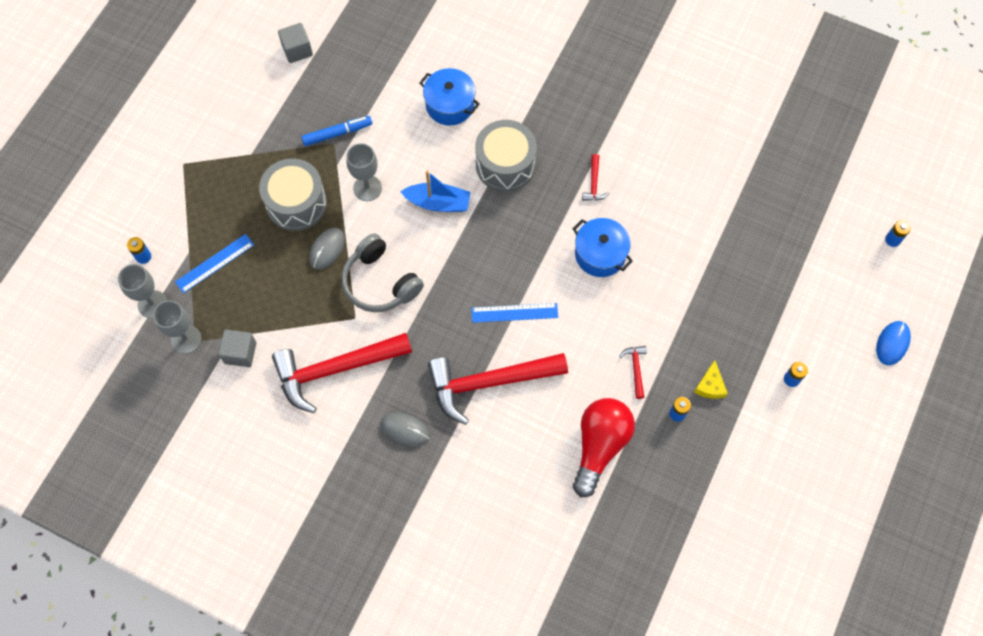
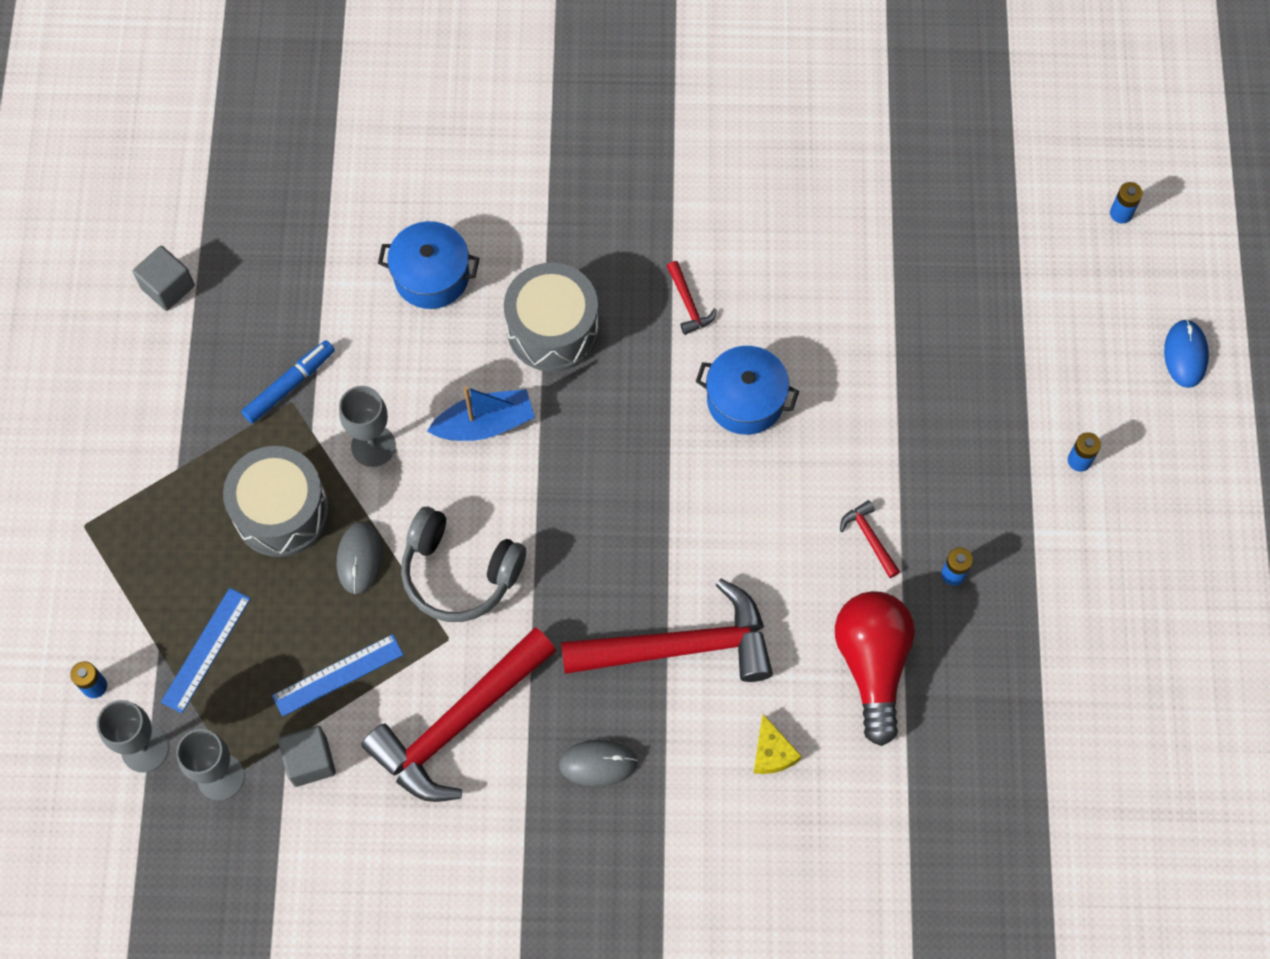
camera: 25 degrees left, 0 degrees up
red hammer [428,353,568,425] -> red hammer turned 150 degrees counterclockwise [561,579,773,682]
blue ruler [471,303,558,323] -> blue ruler moved to [272,634,404,717]
yellow cheese [694,360,728,399] -> yellow cheese moved to [754,714,801,774]

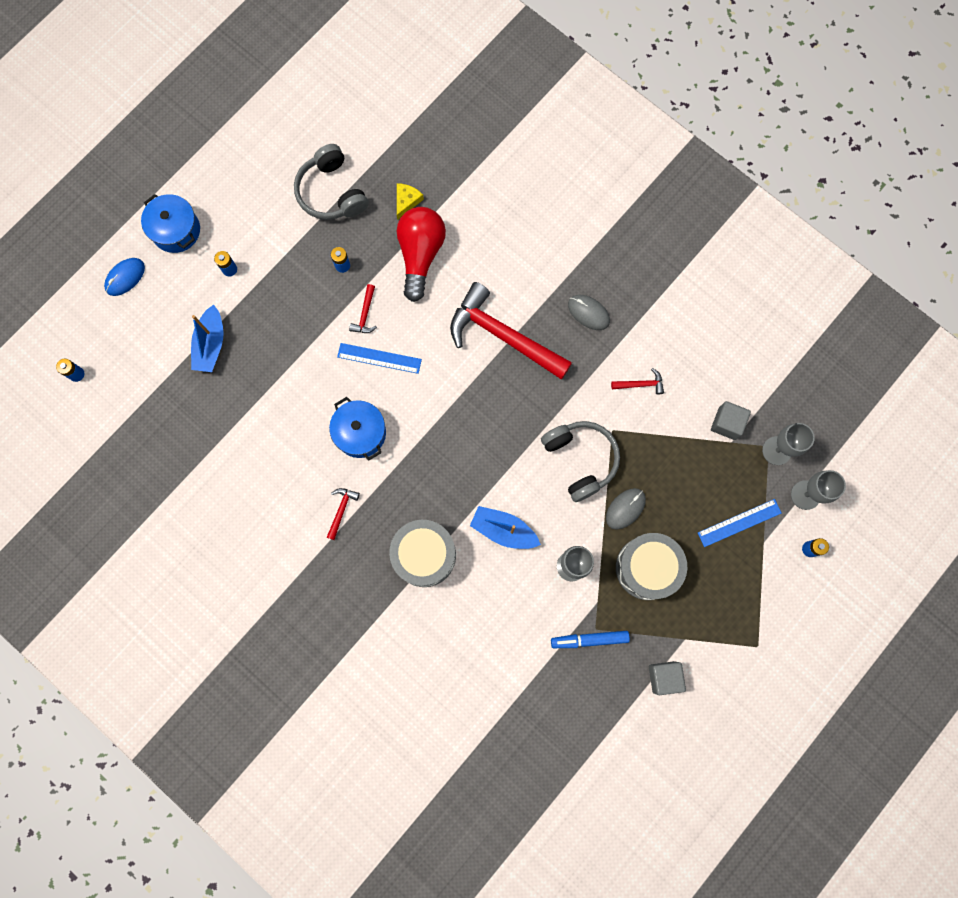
camera: 140 degrees left, 10 degrees up
grey cube [133,246,195,311] -> grey cube moved to [649,661,686,695]
blue ruler [272,634,404,717] -> blue ruler moved to [337,343,422,374]
red hammer [361,627,556,802] -> red hammer [611,368,664,395], size x0.40
blue pot [378,221,480,309] -> blue pot moved to [141,194,200,253]
yellow cheese [754,714,801,774] -> yellow cheese moved to [397,183,424,220]
red light bulb [835,591,915,746] -> red light bulb turned 150 degrees clockwise [397,207,446,302]
none -> blue boat [191,305,224,372]
none -> grey headphones [294,144,368,220]

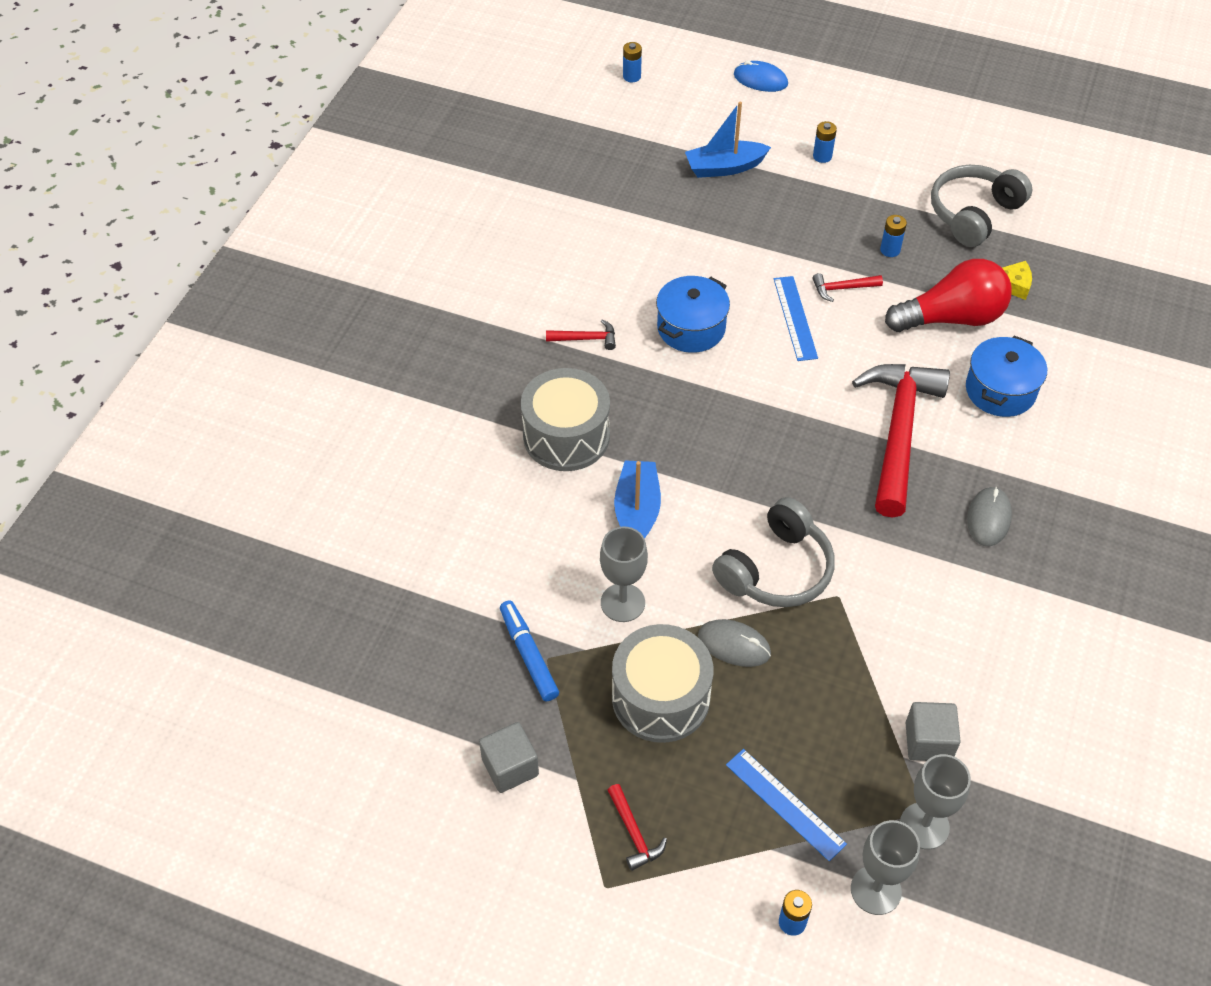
camera: 70 degrees right, 25 degrees down
blue pot [141,194,200,253] -> blue pot moved to [966,335,1047,417]
red hammer [611,368,664,395] -> red hammer moved to [608,784,667,871]

